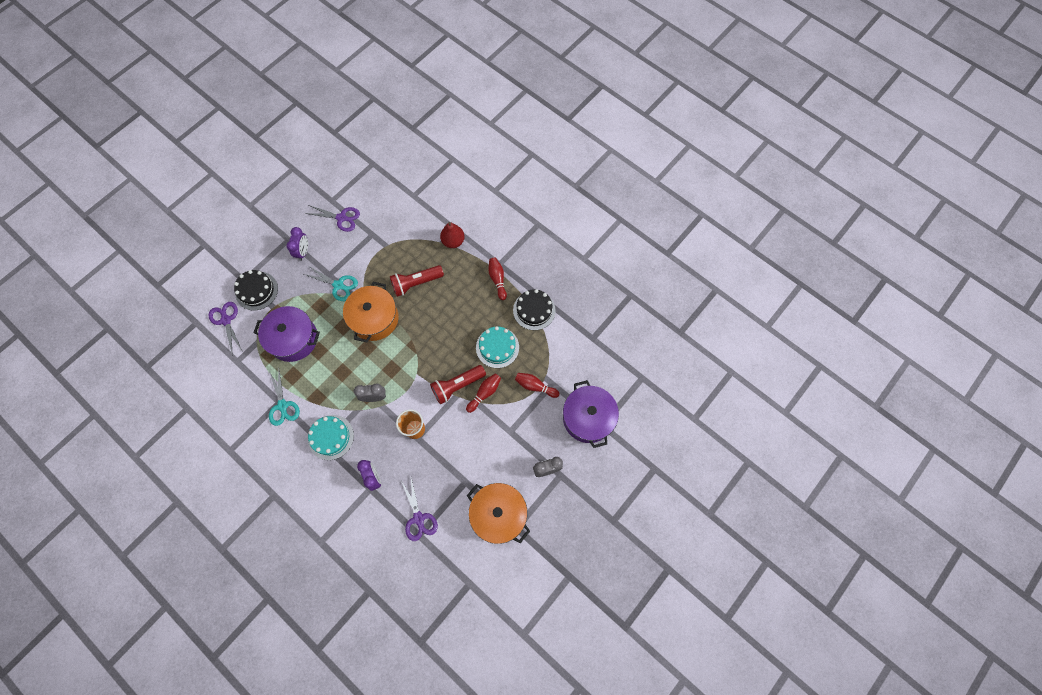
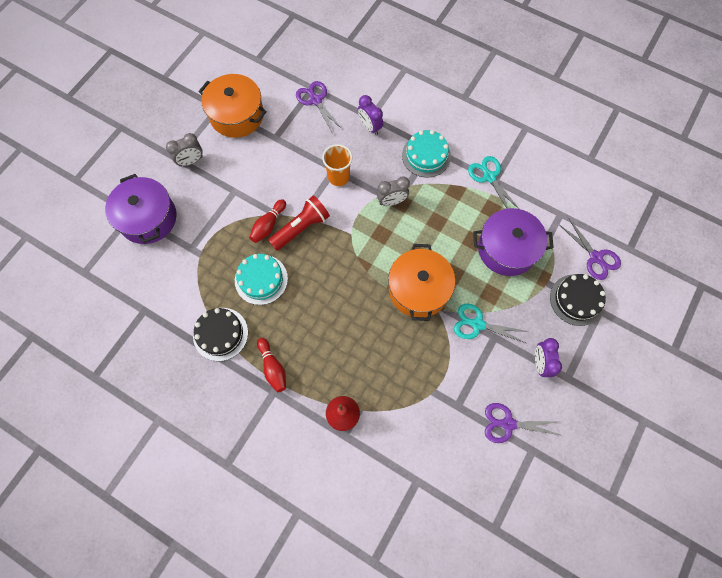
camera: 170 degrees right, 0 degrees up
red flashlight [390,265,444,297] -> none
red bowling pin [515,373,560,398] -> none

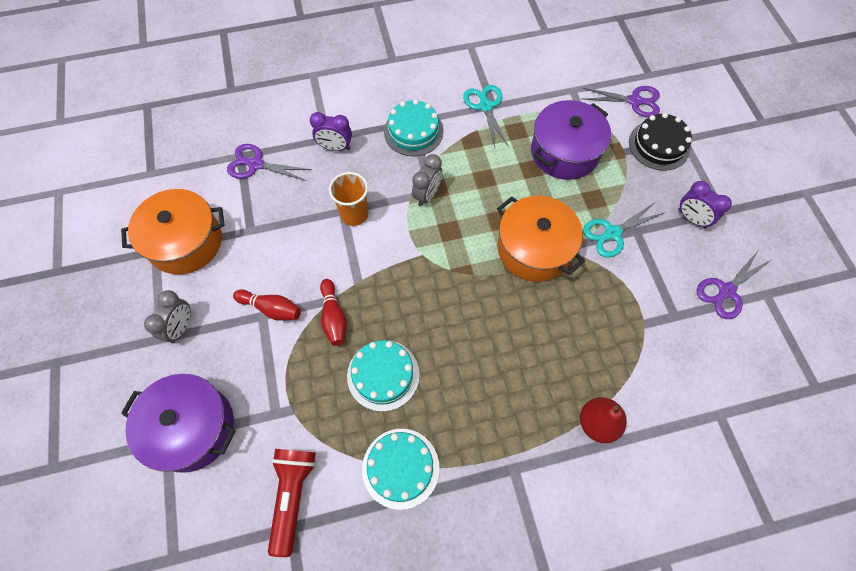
camera: 45 degrees left, 5 degrees down
black cake [193,308,248,361] -> turquoise cake [362,429,440,510]
red bowling pin [257,338,286,392] -> red bowling pin moved to [233,289,301,321]
red flashlight [268,196,330,251] -> red flashlight moved to [268,449,316,557]
turquoise scissors [468,156,519,209] -> turquoise scissors turned 60 degrees clockwise [463,85,509,147]

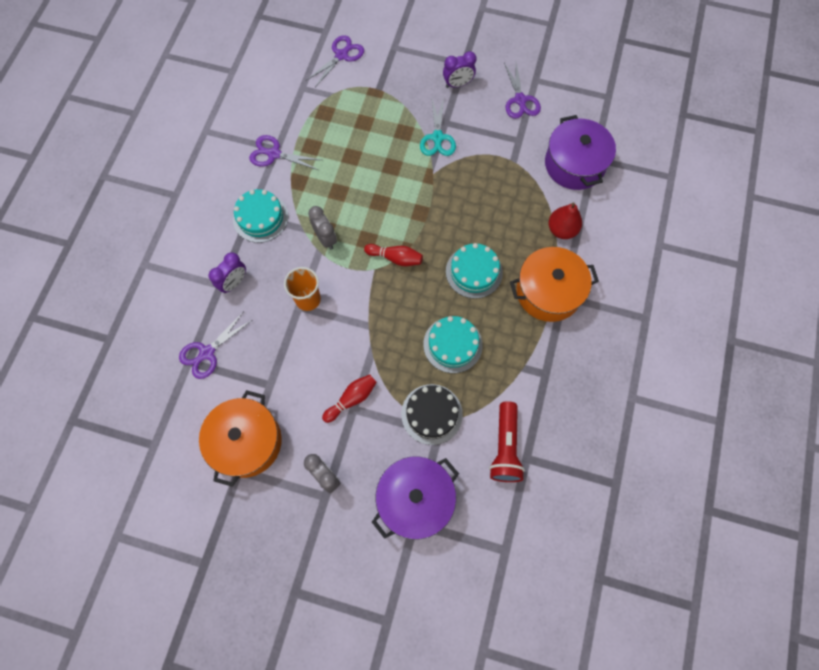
camera: 60 degrees left, 5 degrees up
red flashlight [268,449,316,557] -> red flashlight turned 120 degrees counterclockwise [489,401,525,482]
red bowling pin [320,279,347,346] -> red bowling pin moved to [364,244,423,266]
turquoise cake [362,429,440,510] -> turquoise cake moved to [446,243,503,299]
turquoise scissors [463,85,509,147] -> purple scissors [249,135,321,170]
orange pot [497,196,585,282] -> orange pot moved to [510,247,599,322]
purple pot [531,100,611,180] -> purple pot moved to [545,115,616,190]
black cake [629,113,692,171] -> black cake moved to [401,384,463,445]

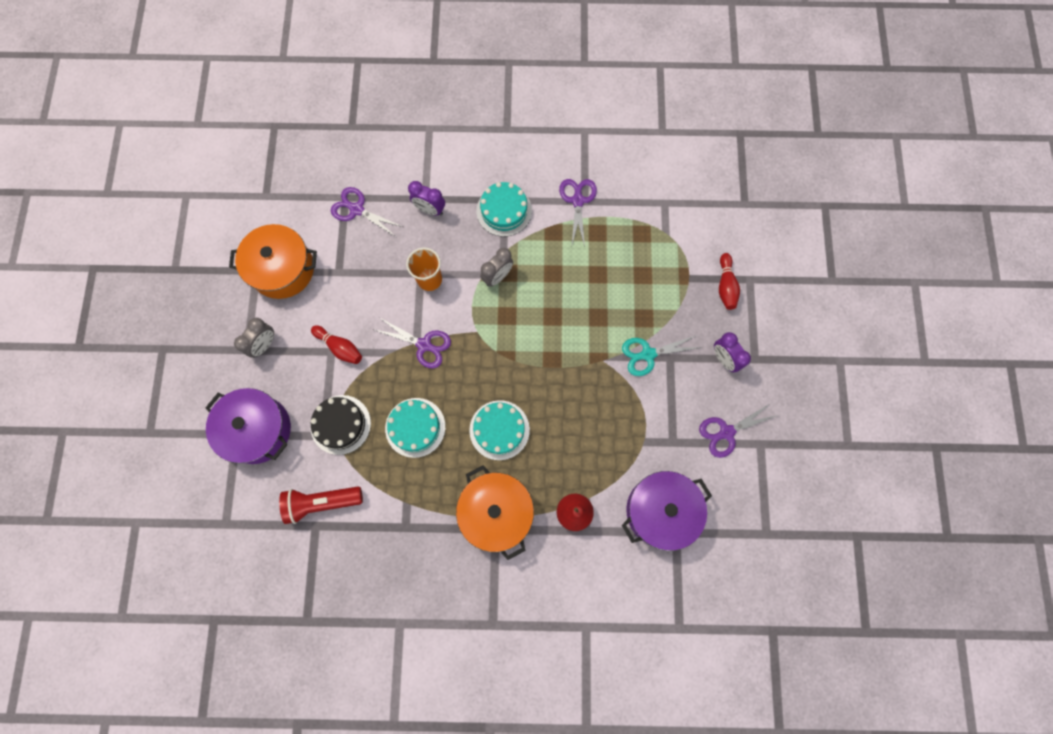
camera: 75 degrees right, 5 degrees up
purple scissors [306,35,364,87] -> purple scissors moved to [375,318,451,369]
red bowling pin [364,244,423,266] -> red bowling pin moved to [719,253,740,310]

